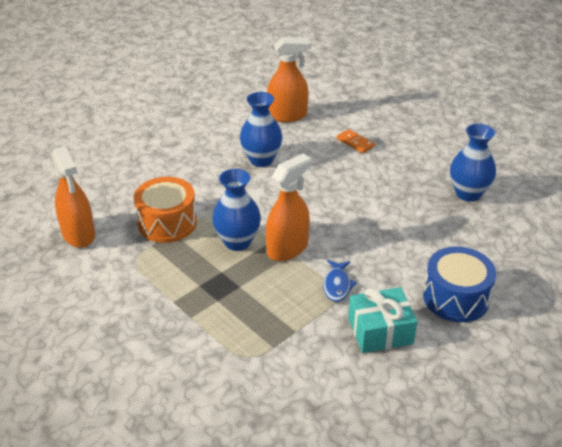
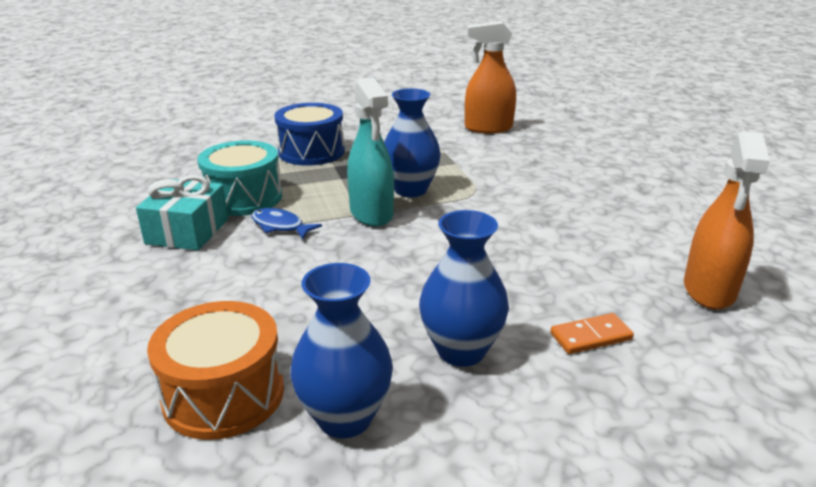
camera: 115 degrees right, 10 degrees down
orange drum [133,177,197,243] -> orange drum moved to [147,301,284,440]
blue vase [240,92,282,167] -> blue vase moved to [419,210,509,367]
orange spray bottle [266,154,311,261] -> turquoise spray bottle [347,77,394,227]
blue drum [423,247,496,322] -> blue drum moved to [275,103,345,166]
none -> turquoise drum [198,140,282,216]

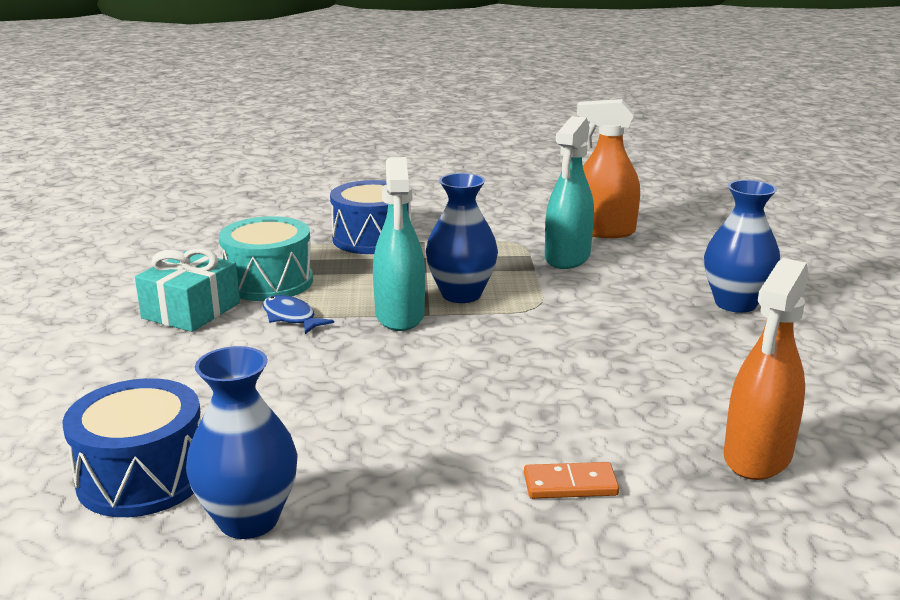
camera: 15 degrees right, 5 degrees down
orange drum [147,301,284,440] -> blue drum [62,378,201,517]
blue vase [419,210,509,367] -> blue vase moved to [704,180,780,313]
none -> turquoise spray bottle [545,116,594,269]

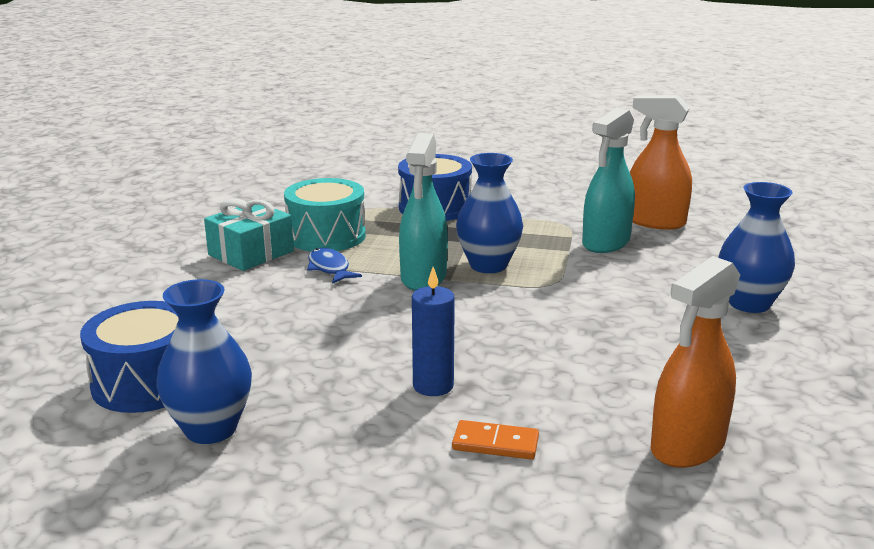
camera: 15 degrees right, 0 degrees up
none -> blue candle [412,267,455,396]

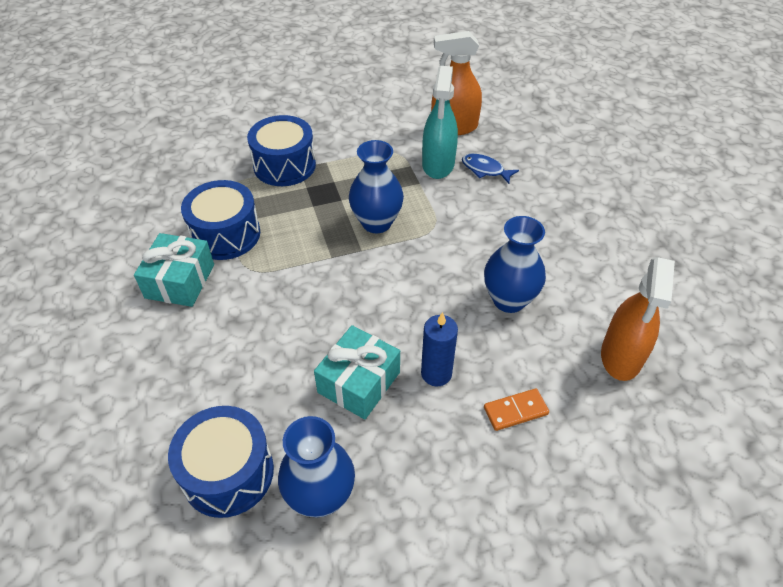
camera: 30 degrees left, 25 degrees up
turquoise drum [284,178,366,251] -> blue drum [181,180,260,260]
blue fish [307,248,362,284] -> blue fish moved to [462,154,519,184]
turquoise spray bottle [399,133,448,291] -> none
blue vase [719,182,795,313] -> blue vase moved to [484,216,546,313]
none -> turquoise gift [314,325,400,419]

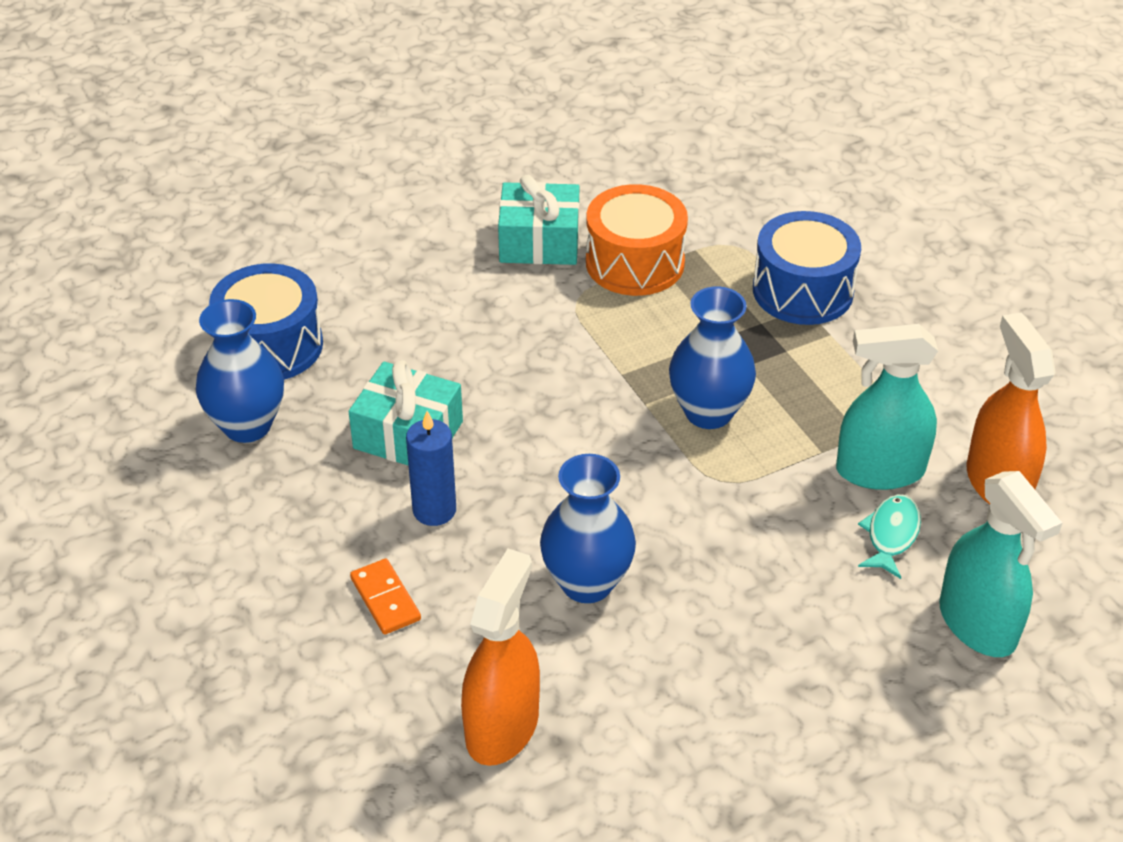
camera: 80 degrees right, 5 degrees down
blue drum [181,180,260,260] -> orange drum [586,184,688,296]
blue fish [462,154,519,184] -> turquoise fish [858,494,921,579]
orange spray bottle [601,257,675,381] -> orange spray bottle turned 105 degrees clockwise [461,549,540,766]
none -> turquoise spray bottle [939,471,1062,657]

